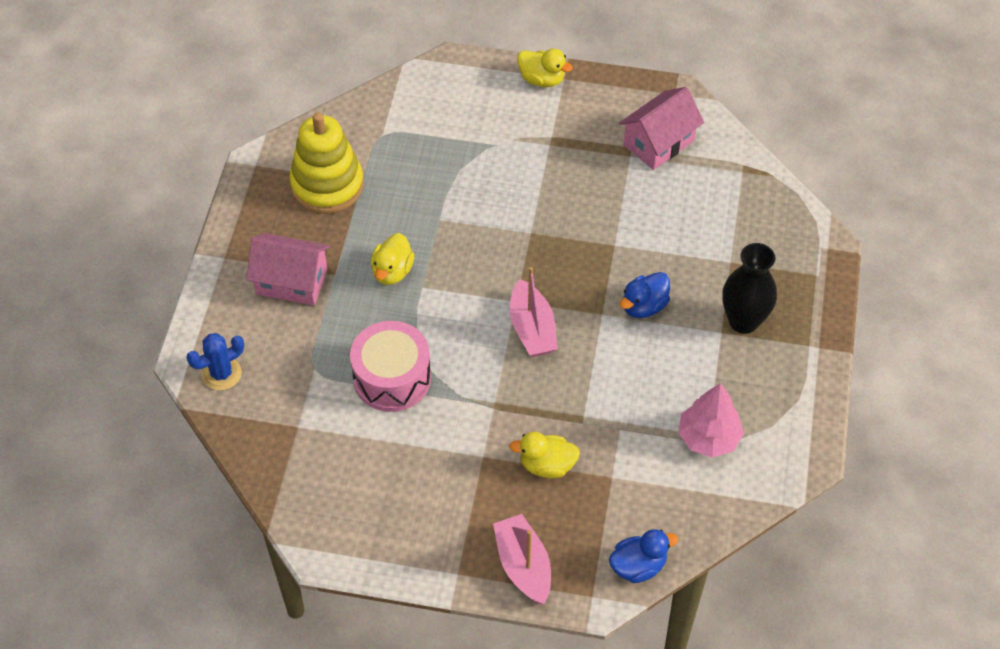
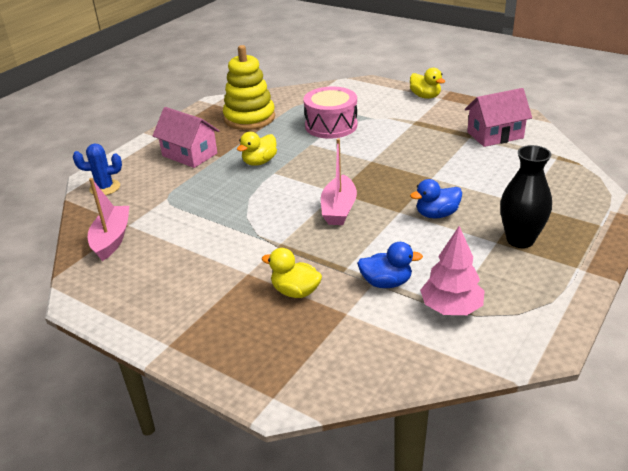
camera: 25 degrees right, 20 degrees down
pink drum [350,321,431,412] -> pink drum moved to [303,87,357,138]
pink boat [493,514,551,604] -> pink boat moved to [88,178,129,261]
blue duck [609,529,678,583] -> blue duck moved to [357,242,423,288]

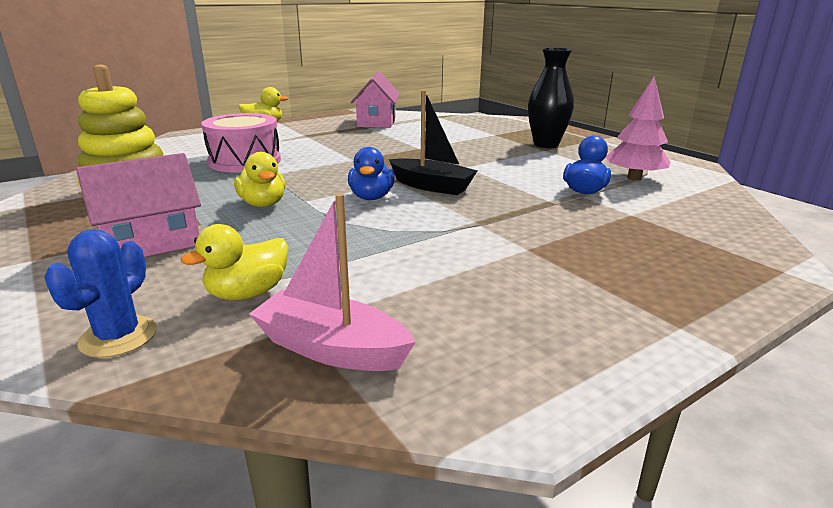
camera: 70 degrees left, 10 degrees down
yellow duck [262,248,322,298] -> yellow duck moved to [181,224,289,300]
pink boat [321,139,357,225] -> black boat [389,90,478,195]
blue duck [410,179,462,218] -> blue duck moved to [348,147,395,200]

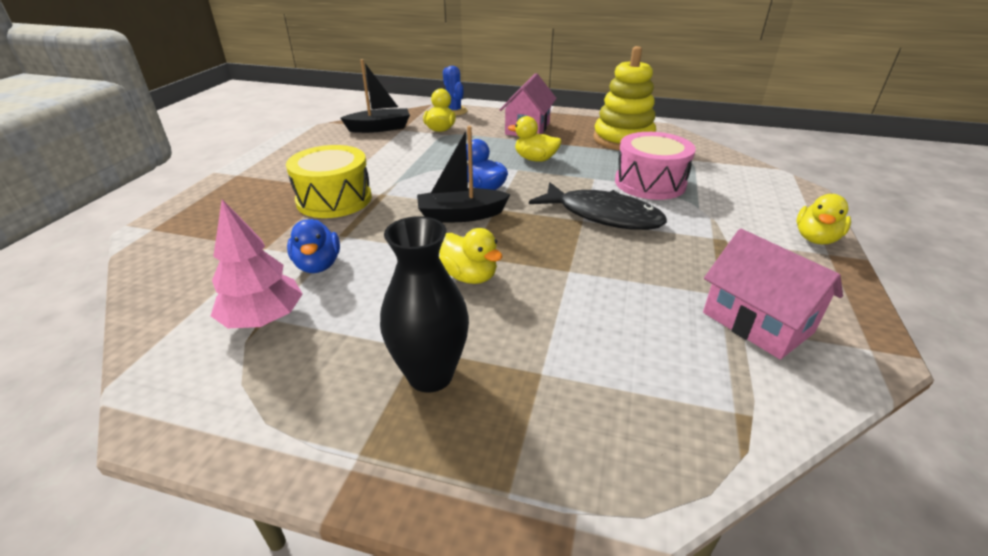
camera: 140 degrees right, 10 degrees up
pink boat [249,193,416,371] -> black boat [340,59,410,133]
none -> yellow drum [286,145,372,218]
none -> yellow duck [439,228,502,284]
none -> black fish [529,182,667,230]

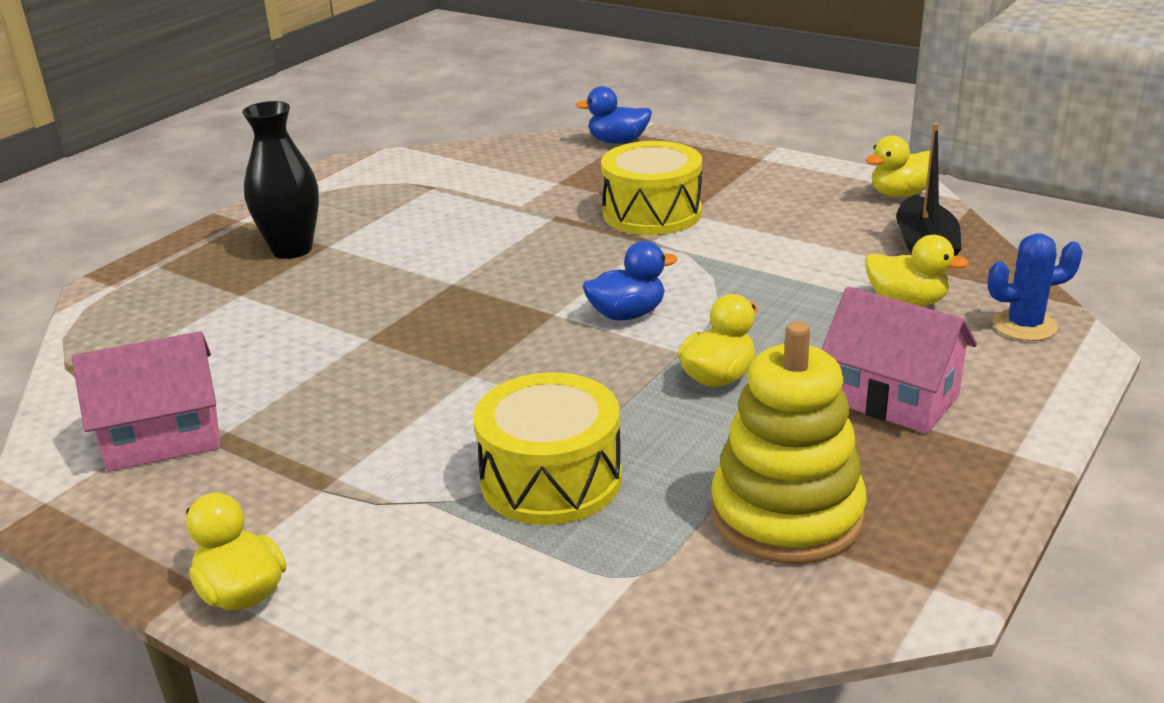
camera: 110 degrees right, 5 degrees down
pink tree [211,199,303,328] -> none
blue duck [287,219,340,273] -> blue duck moved to [576,86,652,144]
black boat [417,126,511,223] -> none
yellow duck [439,228,502,284] -> yellow duck moved to [865,135,930,197]
black fish [529,182,667,230] -> none
pink drum [615,132,696,200] -> yellow drum [473,372,622,525]

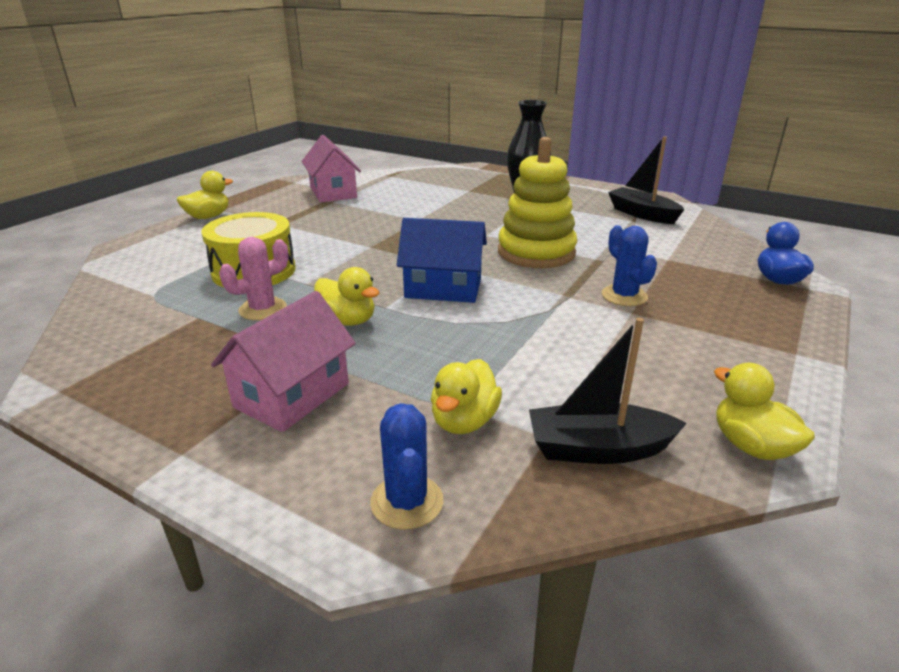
camera: 85 degrees right, 0 degrees up
blue duck [583,241,677,321] -> blue house [397,218,487,303]
yellow drum [601,141,702,235] -> blue cactus [602,225,657,306]
yellow stacking toy [711,321,867,564] -> yellow stacking toy moved to [498,137,577,268]
none -> pink cactus [219,237,289,320]
none -> black boat [608,136,684,224]

